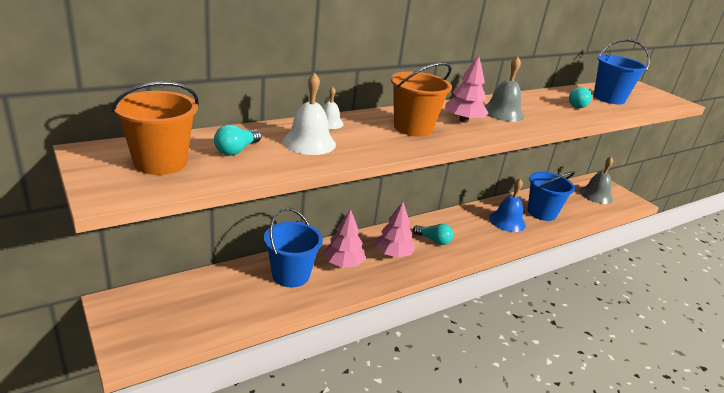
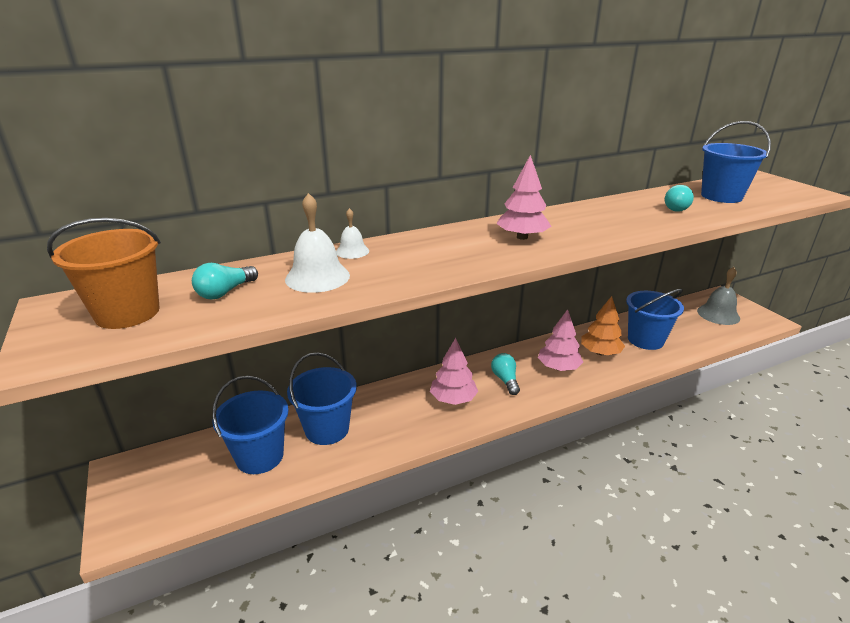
camera: 10 degrees right, 0 degrees up
pink tree [323,209,366,268] -> pink tree moved to [538,309,583,371]
orange bucket [391,62,452,136] -> none
turquoise light bulb [413,224,453,245] -> turquoise light bulb turned 135 degrees counterclockwise [491,353,520,395]
grey bell [485,56,524,122] -> none
blue bell [489,179,526,232] -> orange tree [581,296,625,355]
none -> blue bucket [212,376,289,474]

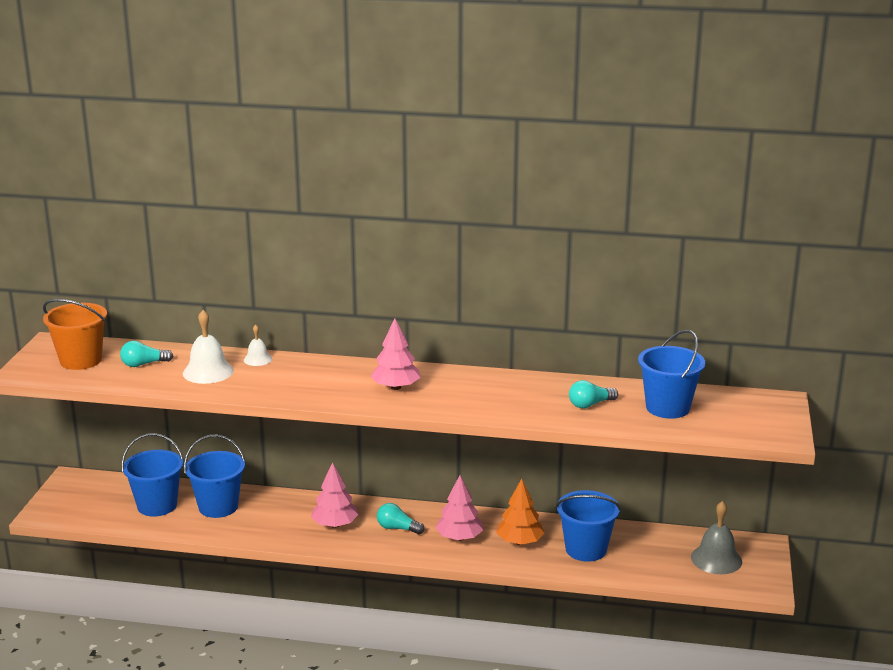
camera: 35 degrees right, 5 degrees down
turquoise light bulb [491,353,520,395] -> turquoise light bulb turned 90 degrees counterclockwise [377,503,425,534]

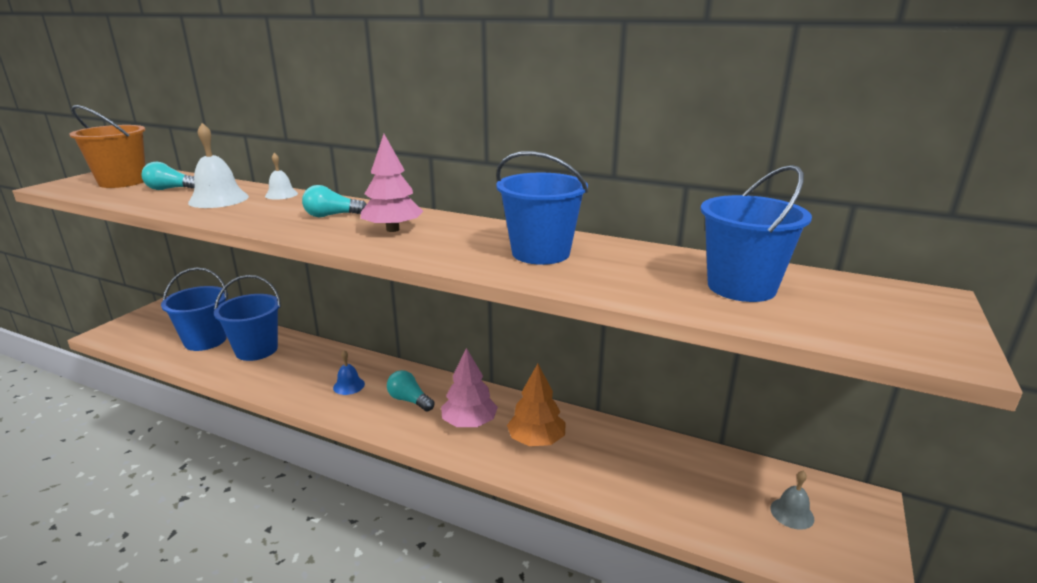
camera: 15 degrees right, 0 degrees up
pink tree [311,462,358,528] -> blue bell [333,350,365,395]
blue bucket [556,490,621,562] -> blue bucket moved to [496,151,588,265]
turquoise light bulb [569,380,618,408] -> turquoise light bulb moved to [302,185,367,217]
grey bell [691,501,742,574] -> grey bell [770,471,815,530], size x0.58

